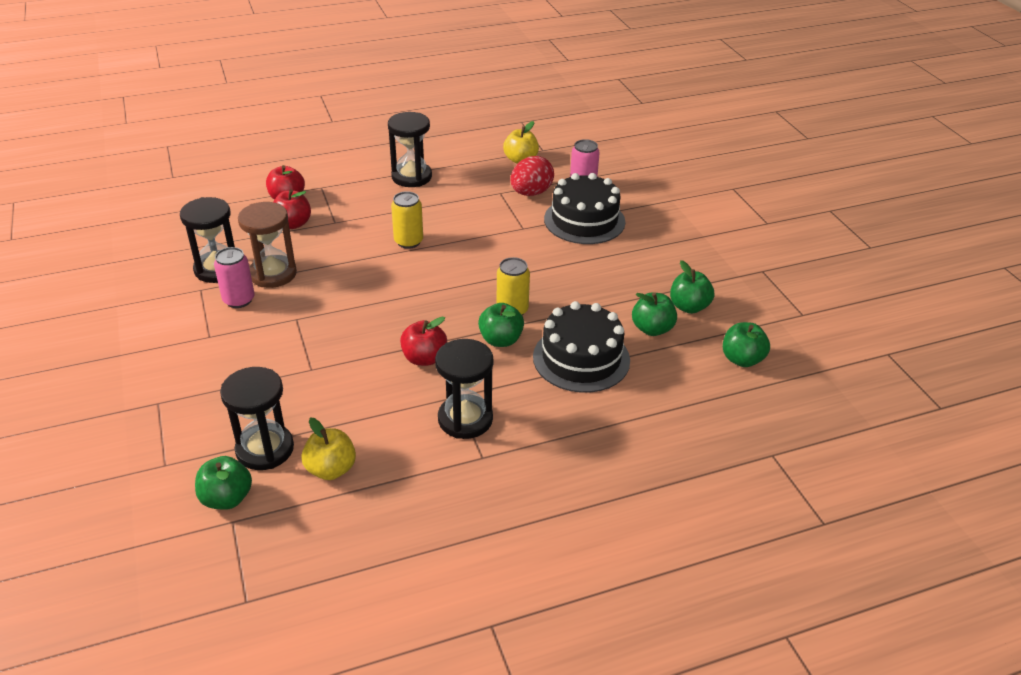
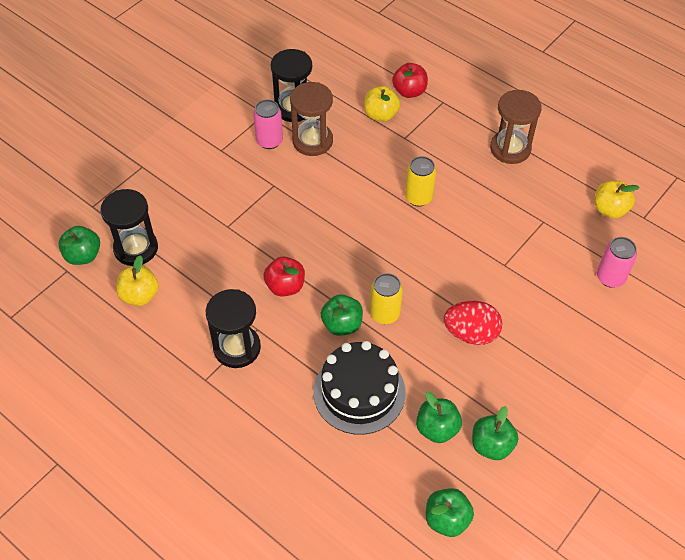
camera: 60 degrees right, 15 degrees up
red apple [273,189,311,229] -> yellow apple [364,86,400,122]
black hourglass [388,112,432,187] -> brown hourglass [490,90,542,164]
red egg [510,156,554,196] -> red egg moved to [444,301,502,345]
black cake [544,173,625,244] -> none

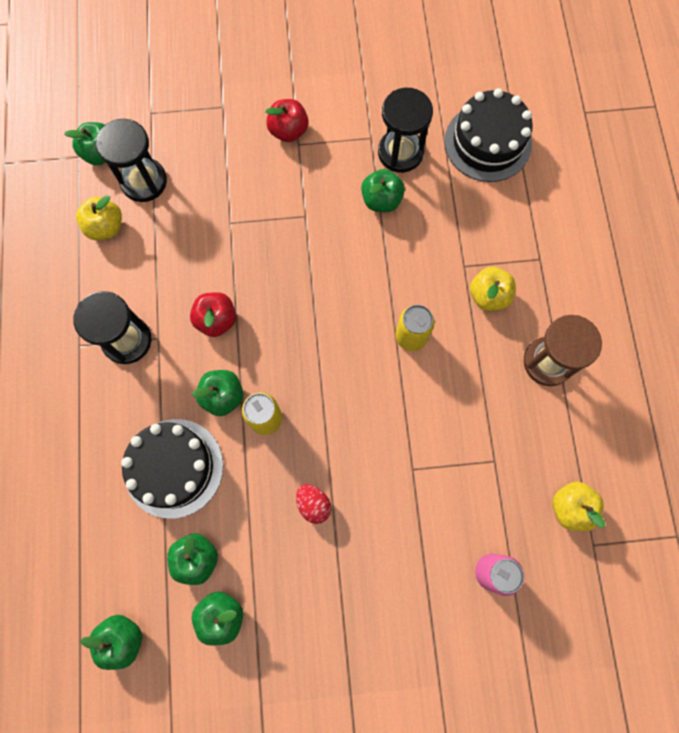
camera: 45 degrees right, 20 degrees up
pink can [253,99,283,149] -> none
brown hourglass [290,82,333,156] -> green apple [361,169,405,212]
yellow apple [364,86,400,122] -> yellow apple moved to [470,267,516,311]
red apple [392,63,428,98] -> red apple moved to [266,99,309,142]
red egg [444,301,502,345] -> red egg [296,484,331,524], size x0.64
none -> black cake [444,88,533,182]

